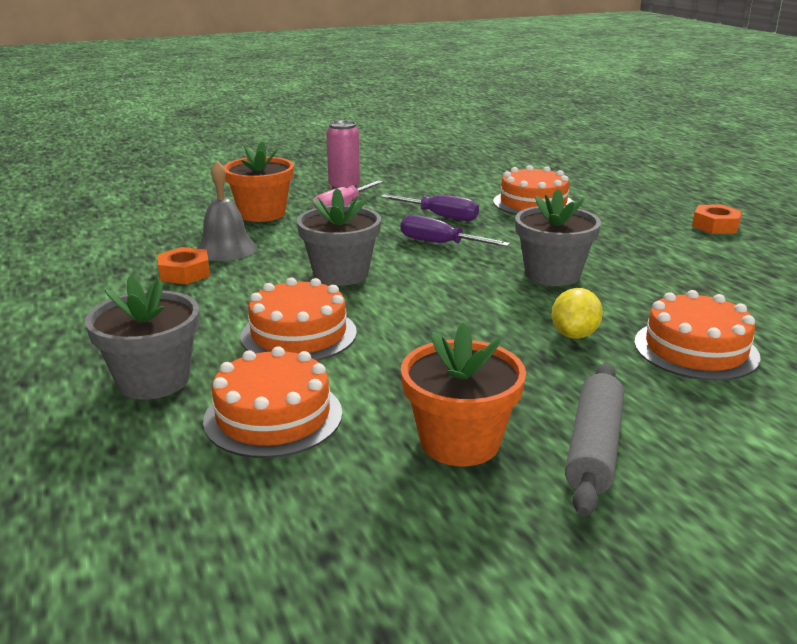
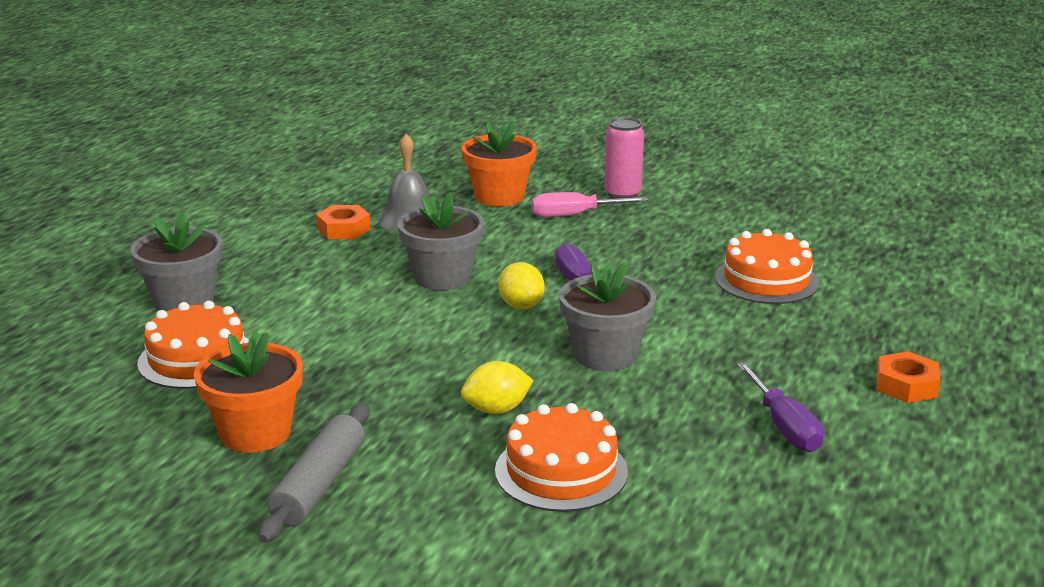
camera: 45 degrees right, 0 degrees up
orange cake [240,278,357,361] -> none
purple screwdriver [381,194,479,221] -> purple screwdriver moved to [737,362,824,452]
grey rolling pin [565,364,624,516] -> grey rolling pin turned 45 degrees counterclockwise [258,404,370,543]
none -> yellow lemon [499,262,544,309]

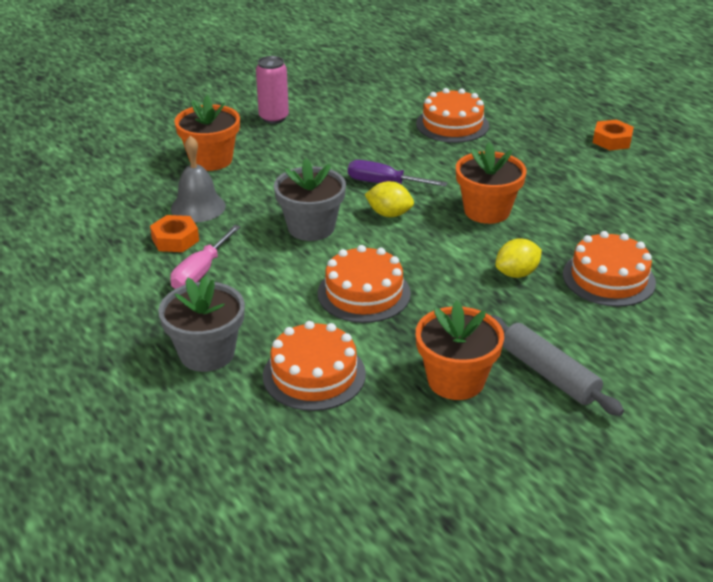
camera: 55 degrees left, 10 degrees up
yellow lemon [461,361,533,414] -> yellow lemon turned 45 degrees clockwise [495,238,542,278]
pink screwdriver [532,192,648,217] -> pink screwdriver moved to [170,225,241,289]
grey flower pot [559,262,656,371] -> orange flower pot [456,142,527,224]
purple screwdriver [737,362,824,452] -> none
none -> orange cake [318,245,411,323]

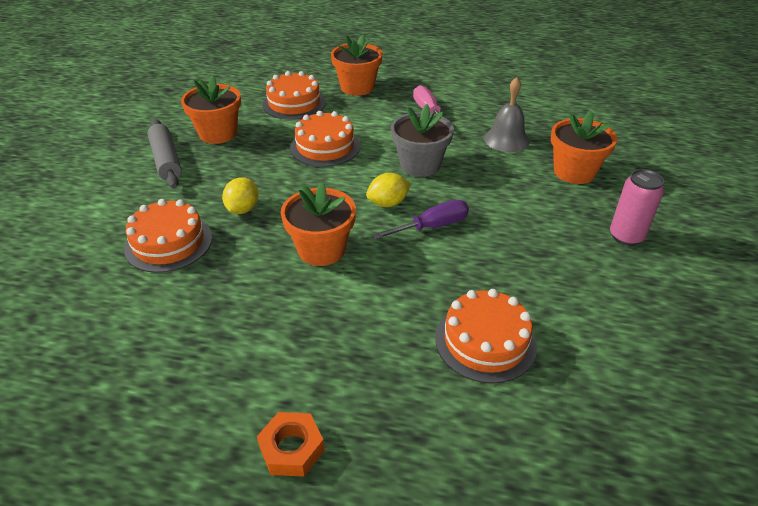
camera: 135 degrees right, 5 degrees up
orange nut [150,215,199,252] -> none
grey flower pot [158,276,245,372] -> orange flower pot [331,35,383,96]
grey rolling pin [490,315,624,416] -> grey rolling pin turned 60 degrees clockwise [148,119,182,188]

